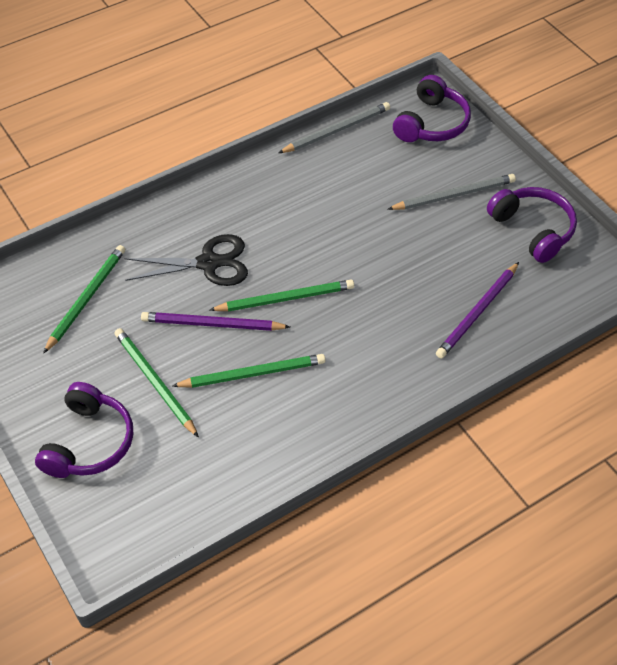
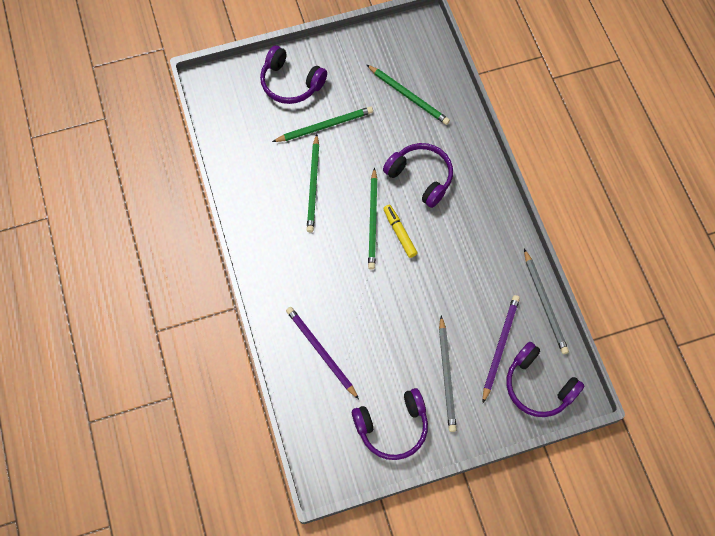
camera: 105 degrees right, 15 degrees up
black scissors [124,234,248,286] -> purple headphones [383,143,453,208]
purple pencil [141,312,290,331] -> purple pencil moved to [483,295,520,403]
none -> yellow marker [383,205,418,258]

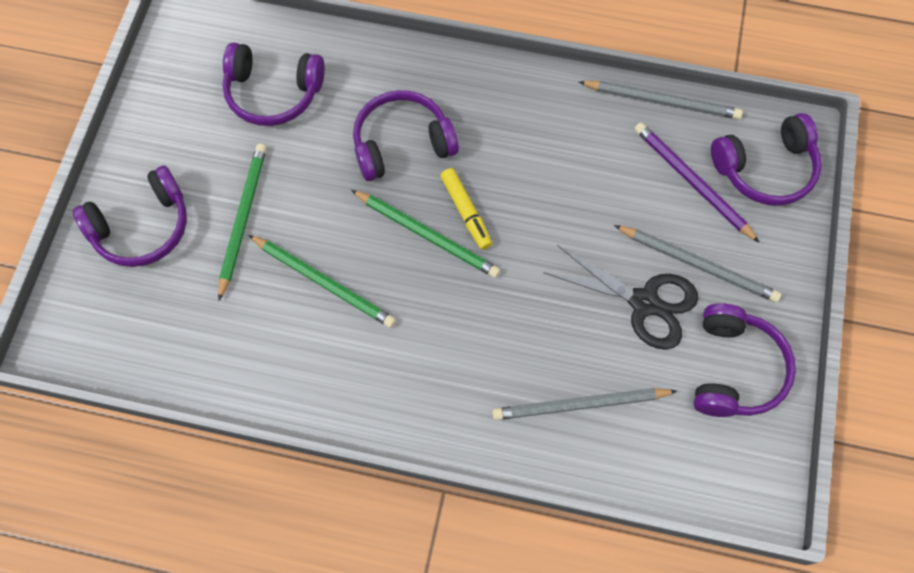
camera: 60 degrees left, 0 degrees up
purple pencil [286,307,359,399] -> grey pencil [492,388,677,420]
green pencil [367,65,450,125] -> purple headphones [223,43,325,126]
yellow marker [383,205,418,258] -> yellow marker turned 120 degrees counterclockwise [440,168,492,250]
none -> black scissors [543,245,698,350]

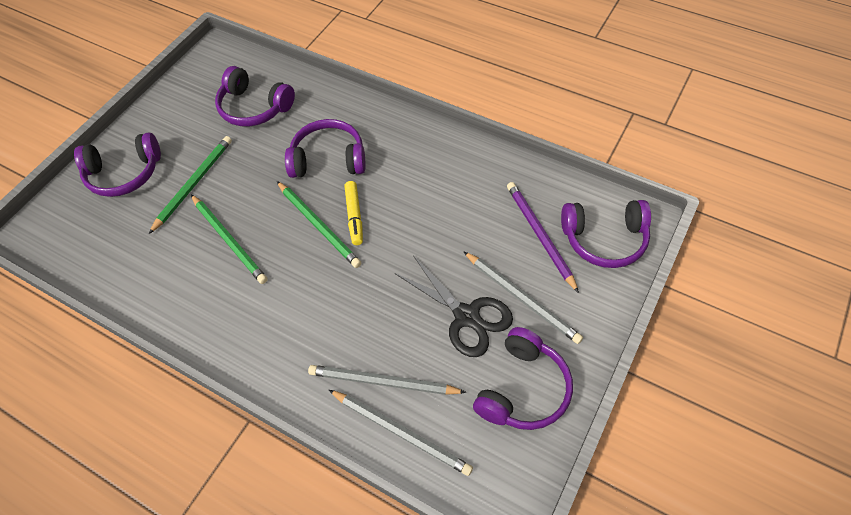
camera: 20 degrees right, 10 degrees down
grey pencil [579,81,743,120] -> grey pencil moved to [329,390,473,476]

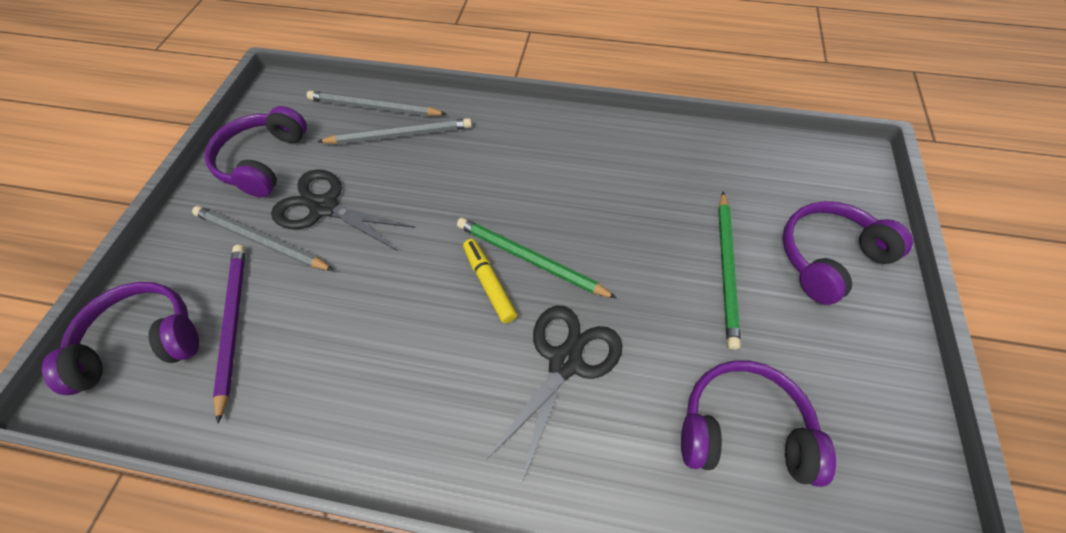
camera: 160 degrees right, 0 degrees up
green pencil [191,194,268,284] -> none
purple headphones [285,119,365,178] -> black scissors [486,306,622,480]
purple pencil [507,182,579,293] -> purple pencil turned 150 degrees counterclockwise [213,245,246,424]

